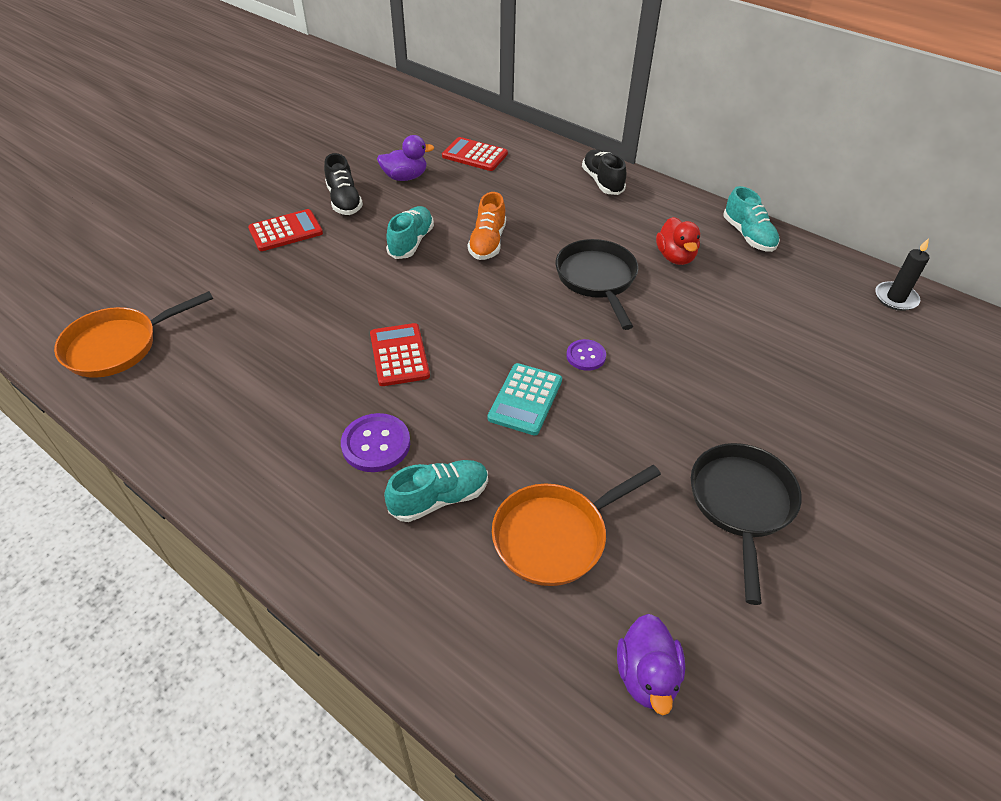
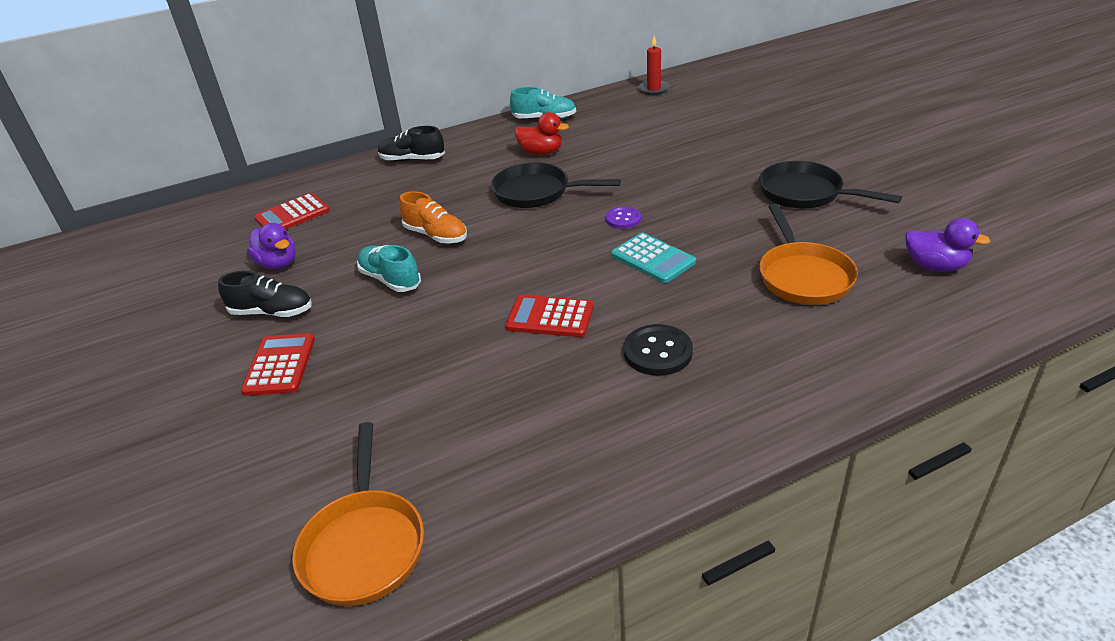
camera: 60 degrees left, 10 degrees down
purple button [341,413,410,472] -> black button [624,324,693,376]
purple duck [377,135,435,181] -> purple duck turned 120 degrees clockwise [247,223,296,269]
turquoise shoe [384,460,488,522] -> none
black candle [875,238,929,311] -> red candle [638,36,670,95]

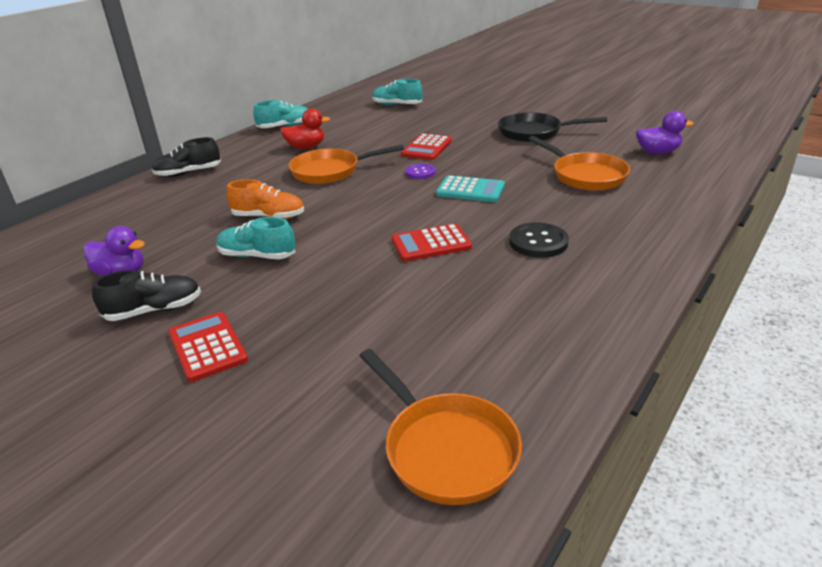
camera: 30 degrees left, 5 degrees down
red calculator [254,193,330,229] -> red calculator moved to [401,134,452,160]
black pan [491,163,621,208] -> orange pan [289,145,404,184]
red candle [638,36,670,95] -> none
none -> turquoise shoe [372,79,423,105]

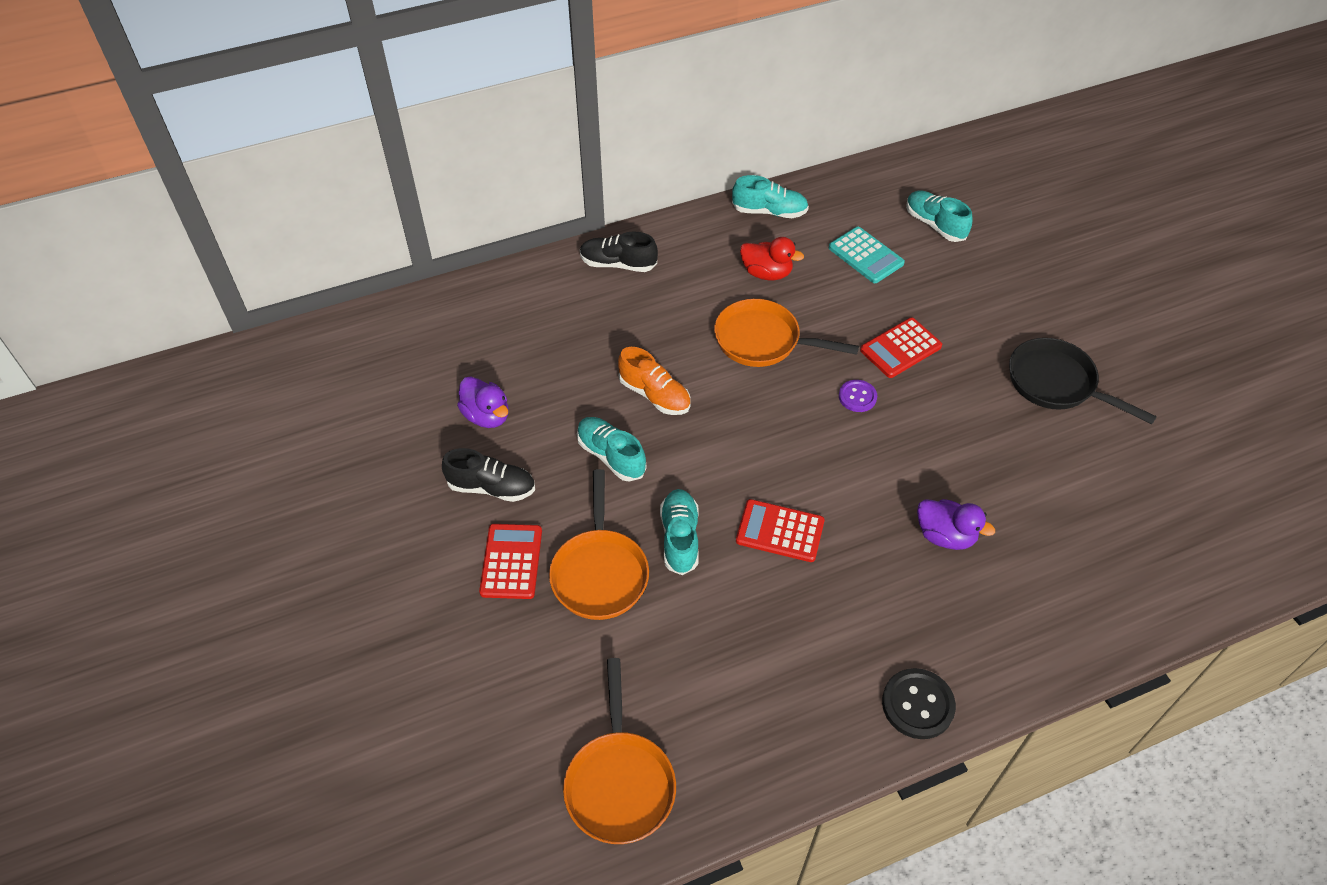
camera: 30 degrees right, 20 degrees up
turquoise calculator [436,175,505,202] -> turquoise calculator moved to [829,227,905,283]
black button [509,222,569,258] -> black button moved to [882,668,956,739]
orange pan [528,136,630,191] -> orange pan moved to [549,469,649,620]
purple duck [636,111,694,154] -> purple duck moved to [917,499,995,550]
none -> turquoise shoe [660,489,699,575]

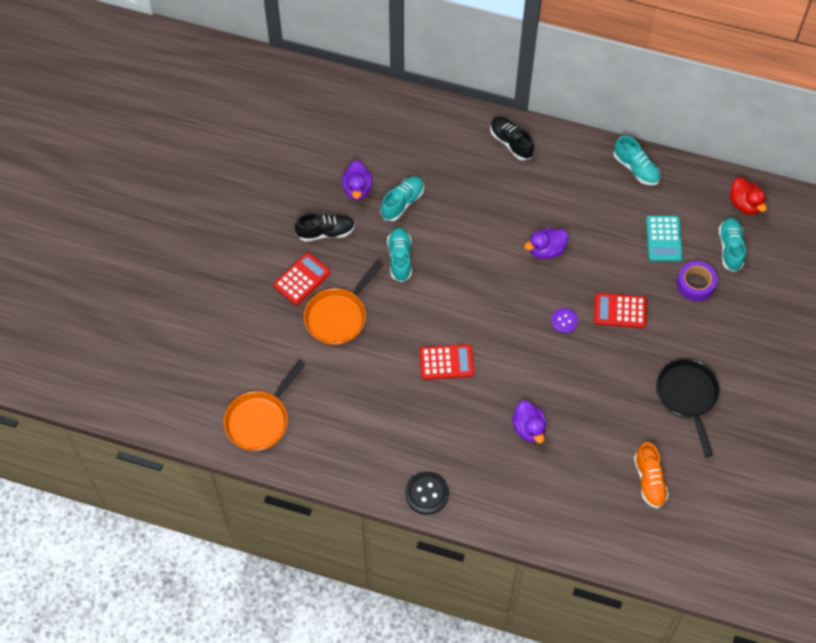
camera: 40 degrees right, 10 degrees up
black shoe [442,448,535,502] -> black shoe turned 60 degrees counterclockwise [295,213,355,242]
orange shoe [618,347,691,415] -> orange shoe moved to [634,442,669,508]
turquoise shoe [660,489,699,575] -> turquoise shoe moved to [380,176,424,221]
orange pan [714,299,859,367] -> purple duck [524,228,569,259]
red calculator [736,499,825,562] -> red calculator turned 120 degrees clockwise [419,344,474,380]
red duck [740,237,804,280] -> red duck moved to [729,177,767,215]
none -> purple tape [677,261,717,301]

